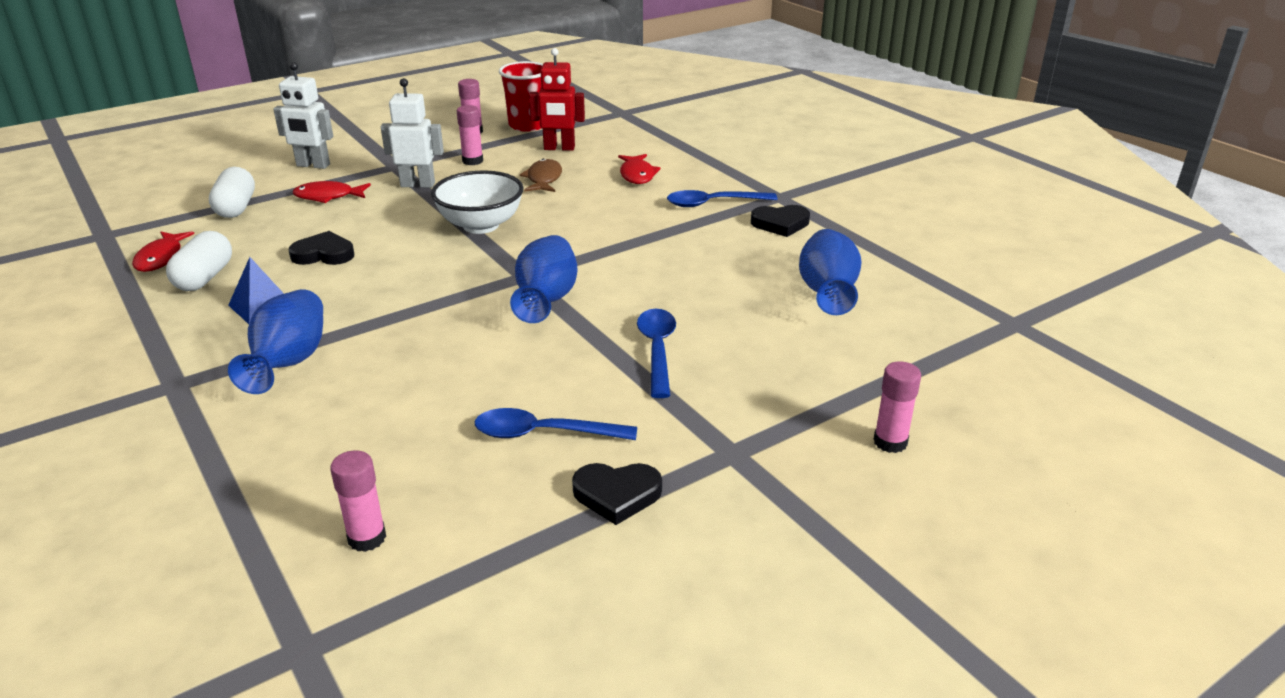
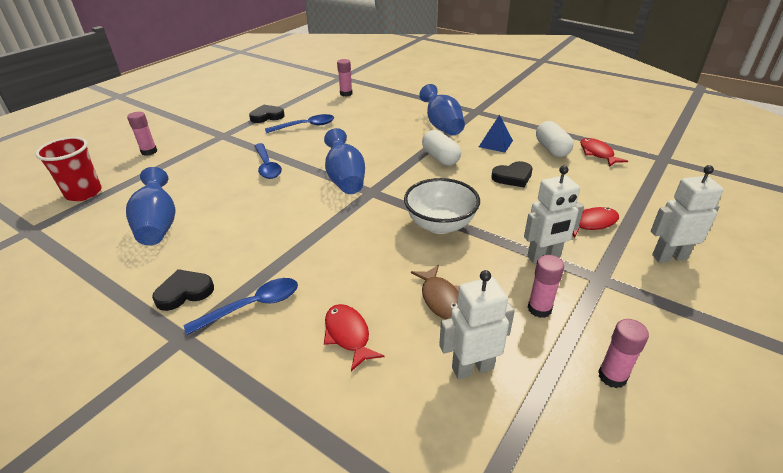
camera: 160 degrees right, 5 degrees up
white capsule [209,167,255,218] -> white capsule moved to [422,130,461,166]
red cup [499,61,543,132] -> red cup moved to [35,137,102,201]
red robot [529,48,585,151] -> white robot [439,270,515,380]

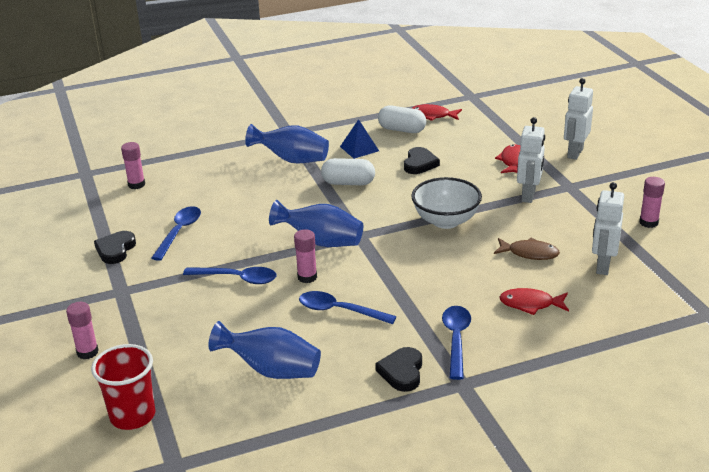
camera: 55 degrees left, 5 degrees down
pink glue stick [528,255,564,318] -> pink glue stick moved to [294,229,317,283]
none -> blue spoon [299,291,397,324]

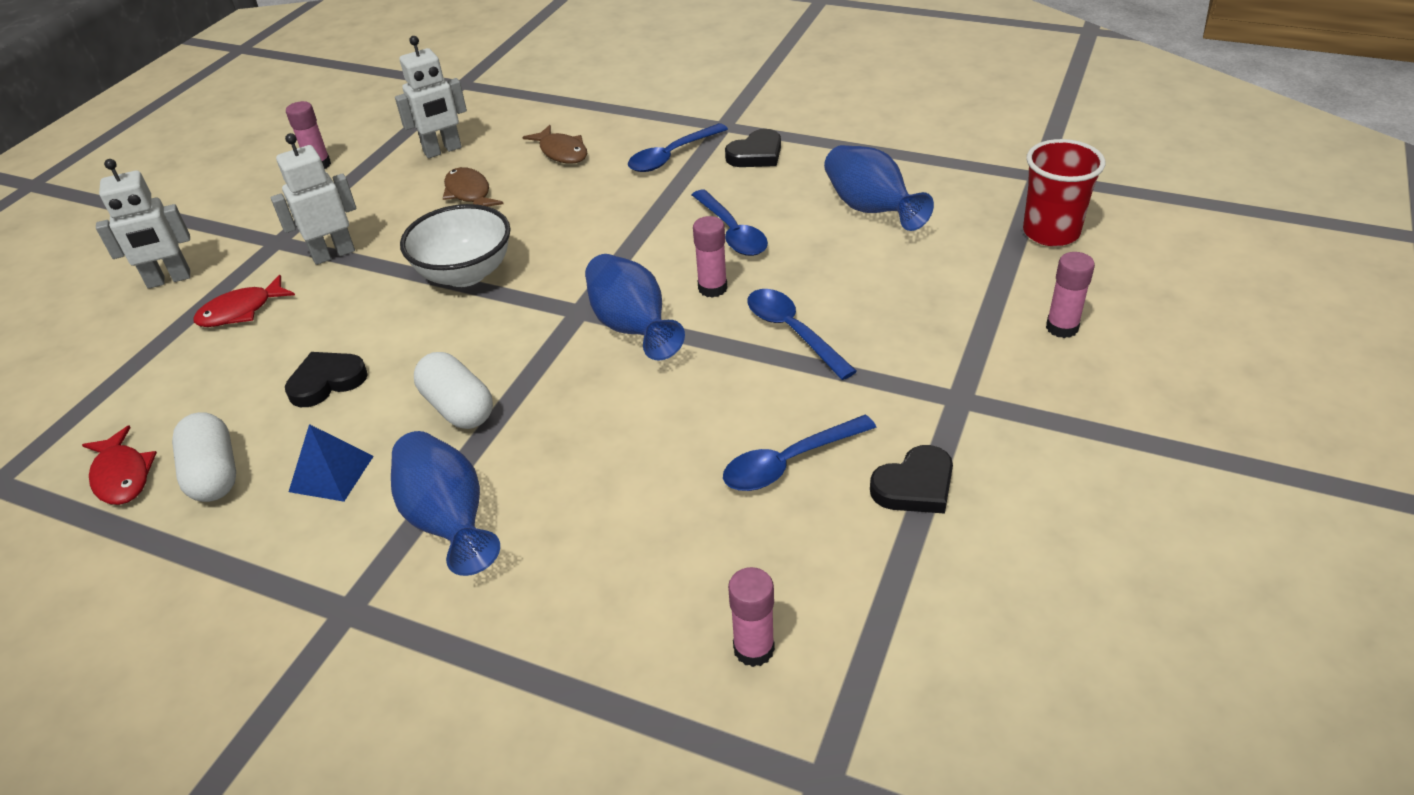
camera: 135 degrees left, 10 degrees up
red fish [499,288,569,315] -> brown fish [523,125,587,164]

